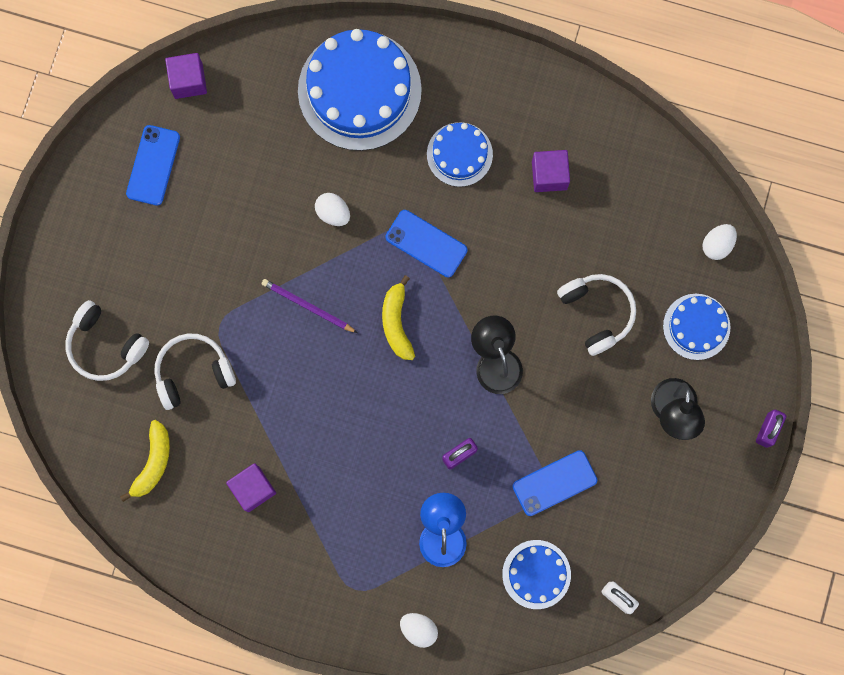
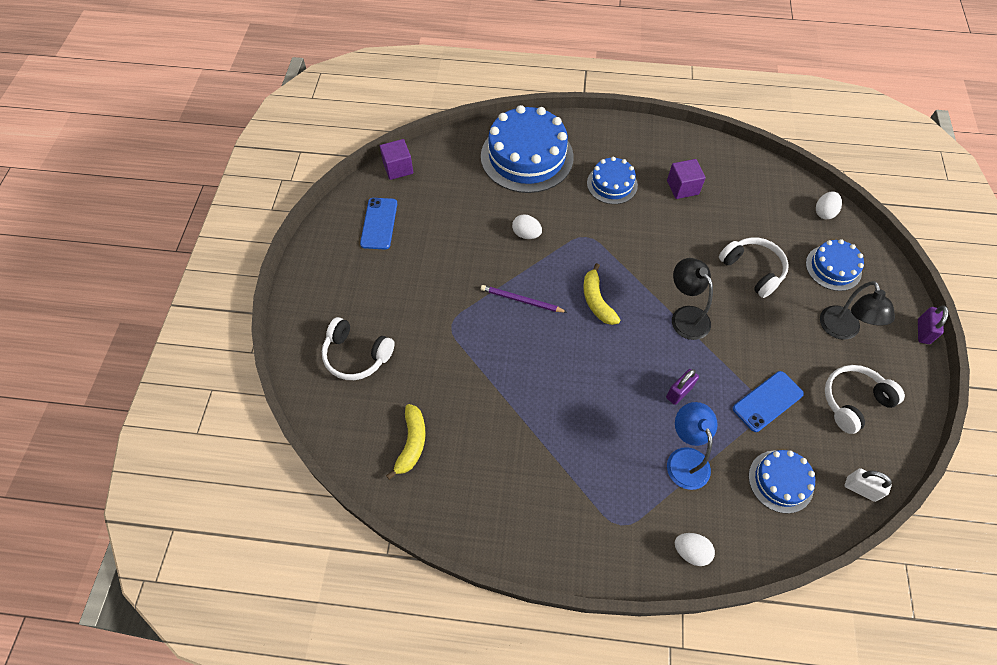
camera: 10 degrees left, 20 degrees down
white headphones [154,334,236,410] -> white headphones moved to [825,365,905,434]
purple cube [226,463,276,512] -> none
blue phone [386,210,467,277] -> none

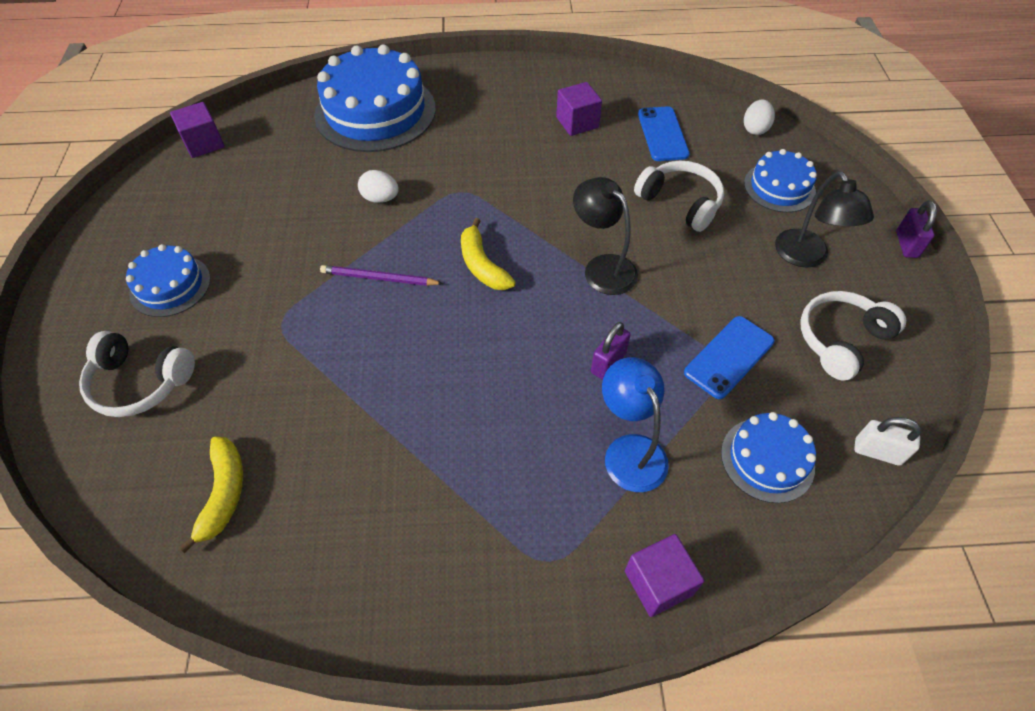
camera: 10 degrees left, 5 degrees down
blue phone [360,198,397,249] -> blue phone moved to [638,106,690,161]
blue cake [587,157,638,204] -> blue cake moved to [126,244,211,317]
white egg [675,533,715,566] -> purple cube [625,534,704,617]

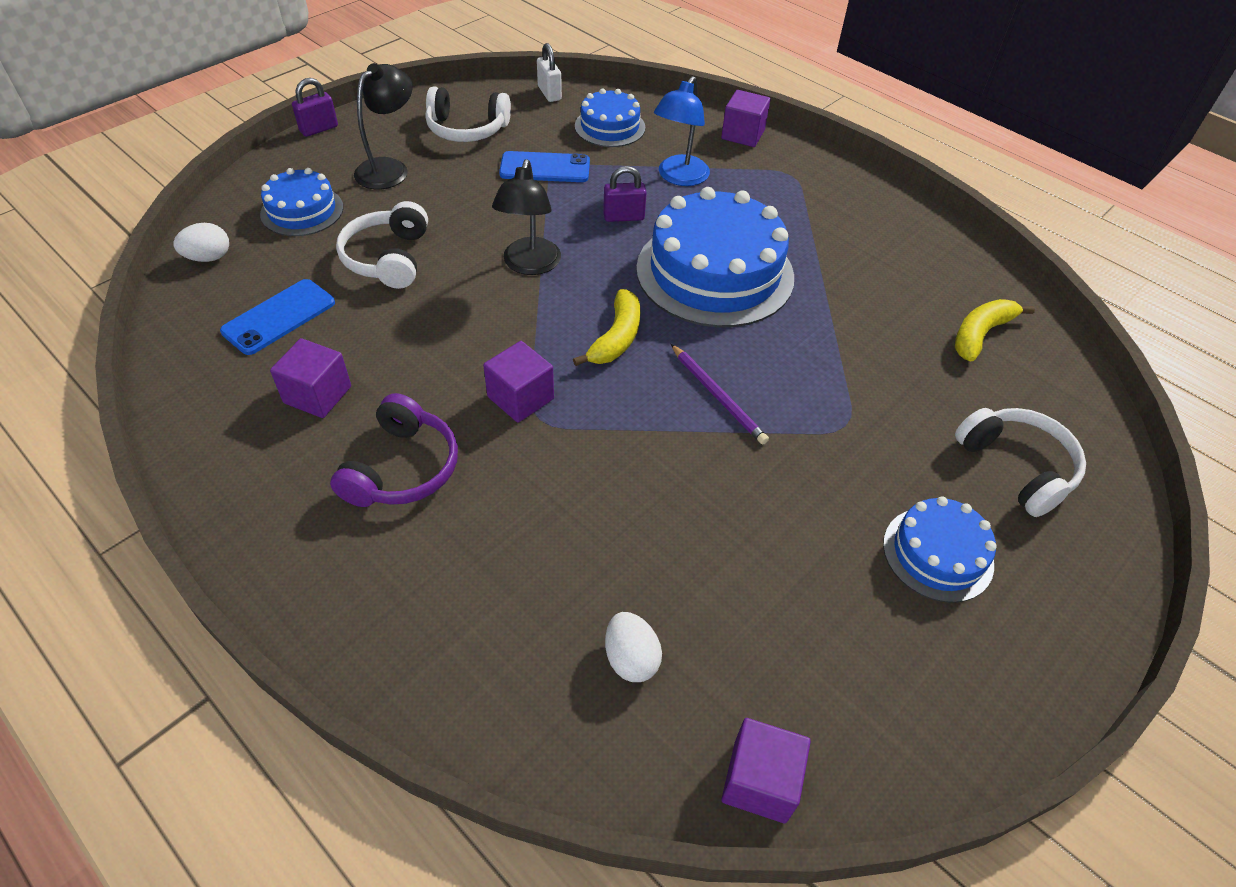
camera: 135 degrees left, 5 degrees down
blue cake [314,44,436,152] -> blue cake moved to [636,187,794,327]
white egg [358,170,399,203] -> white egg moved to [605,612,662,682]
none -> purple headphones [330,393,458,507]
none -> purple cube [483,341,554,423]

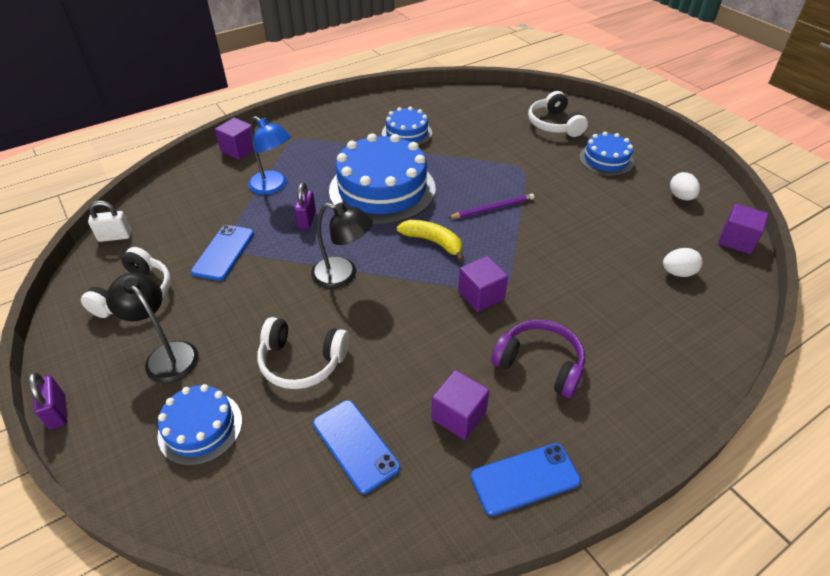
camera: 75 degrees left, 5 degrees down
white egg [173,223,229,262] -> white egg moved to [670,172,700,200]
blue cake [575,88,645,147] -> blue cake moved to [382,107,432,146]
yellow banana [955,299,1035,362] -> none
white headphones [955,408,1086,517] -> white headphones turned 90 degrees counterclockwise [528,91,588,137]
none -> blue phone [471,443,581,516]

